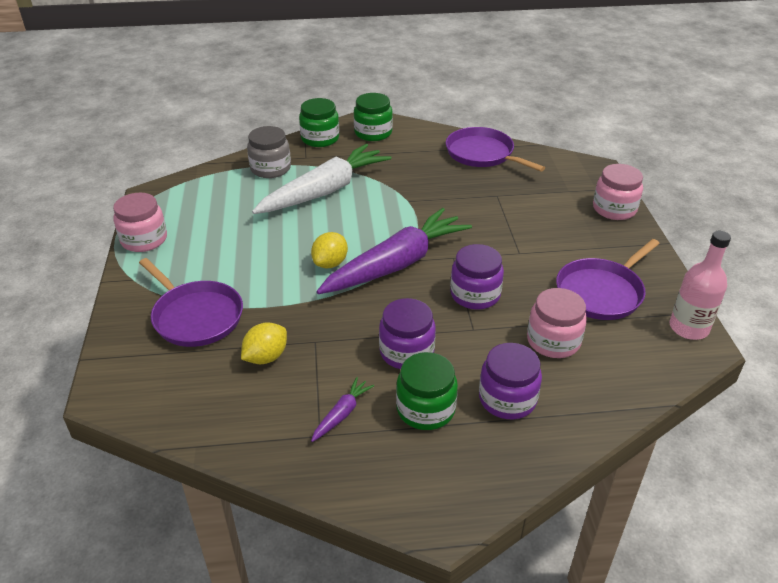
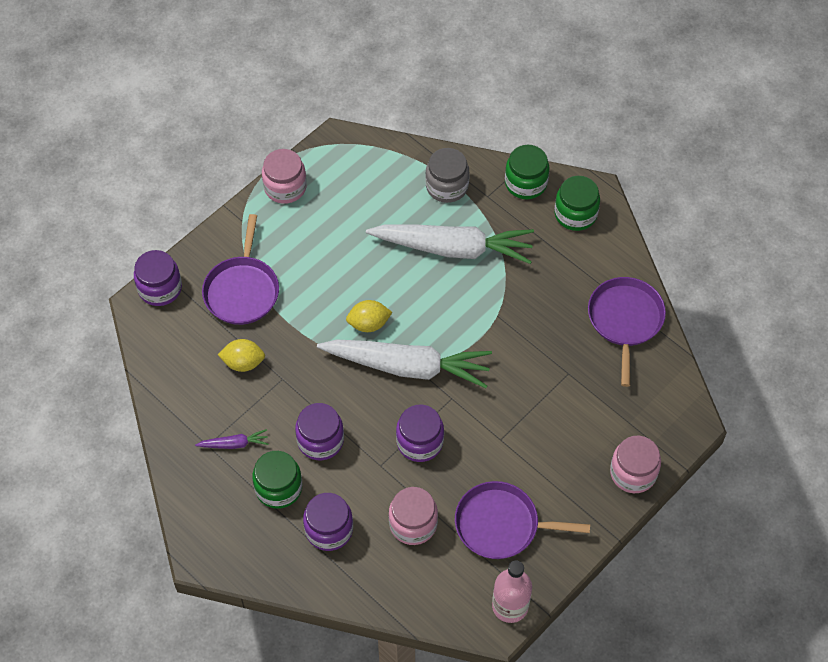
camera: 50 degrees right, 20 degrees up
purple carrot [317,208,472,294] -> white carrot [317,340,492,388]
none -> purple jar [134,250,182,306]

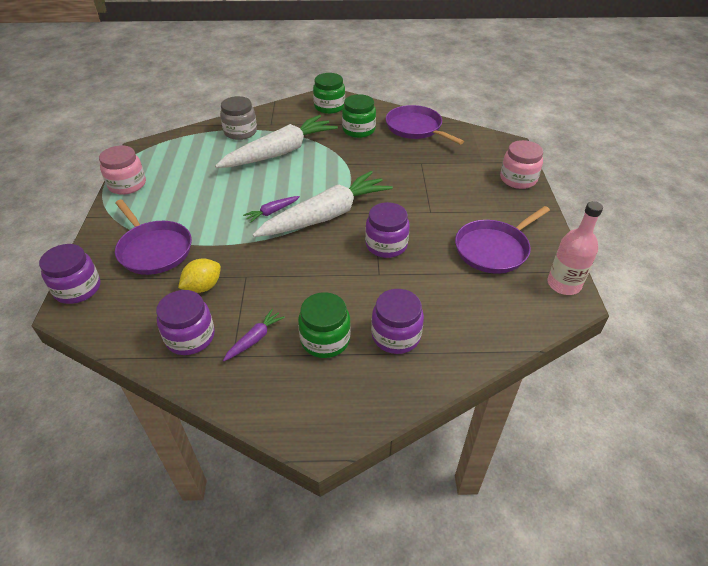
camera: 45 degrees left, 15 degrees down
purple jar [295,403,344,460] -> purple jar moved to [156,290,215,355]
yellow lemon [346,300,392,332] -> purple carrot [243,196,300,223]
pink jar [389,487,438,545] -> none
green jar [505,145,549,199] -> green jar moved to [342,94,376,138]

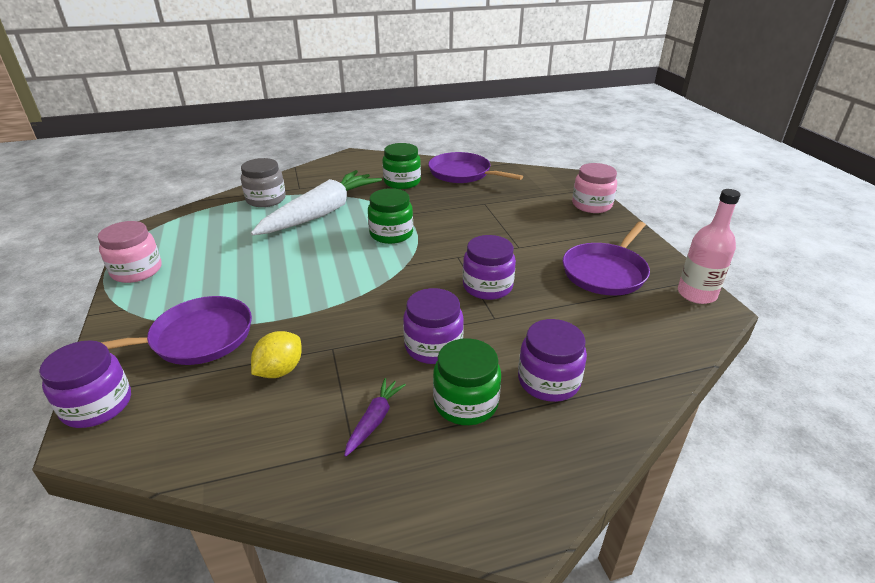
camera: 15 degrees left, 10 degrees down
purple pan [115,199,192,275] -> purple pan turned 60 degrees counterclockwise [101,296,252,365]
purple jar [156,290,215,355] -> purple jar moved to [403,288,464,364]
purple carrot [243,196,300,223] -> none
white carrot [252,171,393,237] -> none
green jar [313,73,345,114] -> green jar moved to [368,188,413,244]

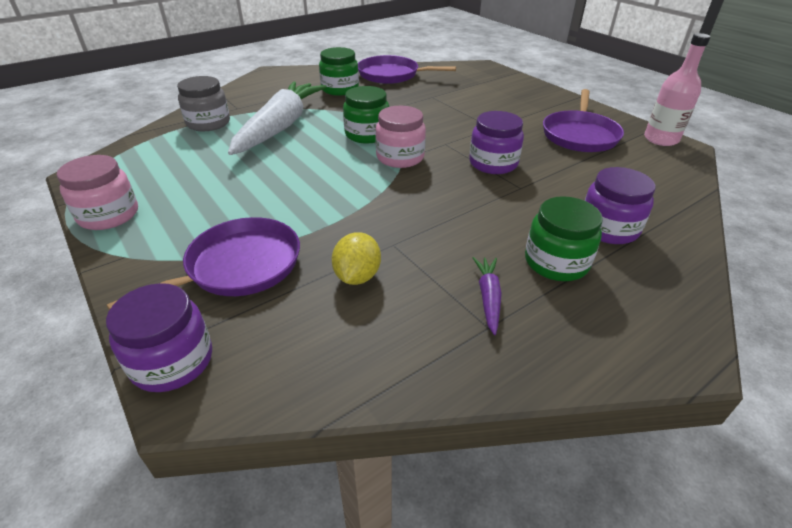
camera: 20 degrees left, 5 degrees up
purple jar [403,288,464,364] -> none
pink jar [572,163,617,213] -> pink jar moved to [375,106,426,168]

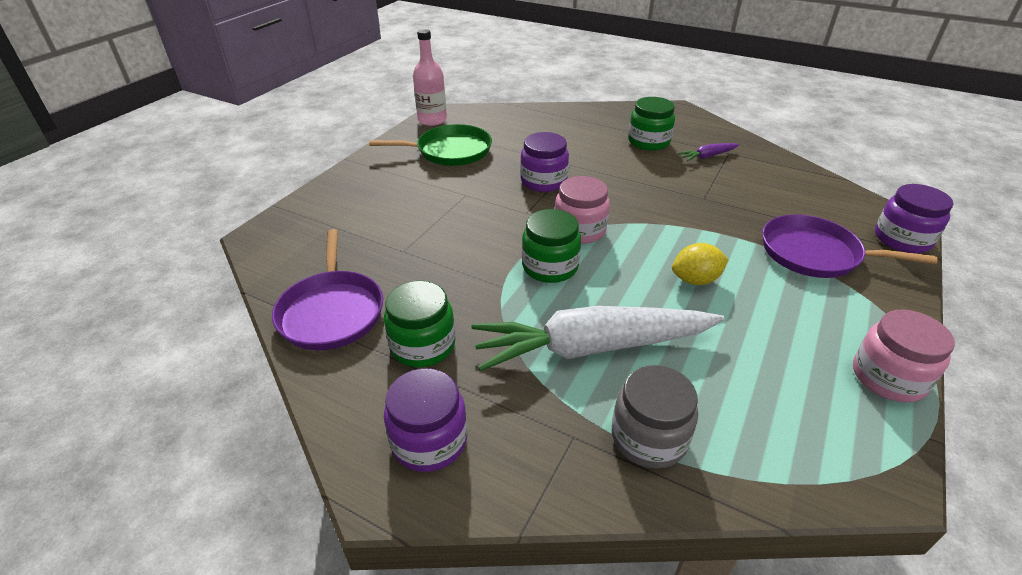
camera: 115 degrees left, 0 degrees up
yellow lemon [332,232,381,285] -> yellow lemon moved to [672,243,729,285]
purple pan [543,89,624,152] -> green pan [369,124,492,166]
purple jar [585,167,656,244] -> purple jar moved to [384,368,467,472]

